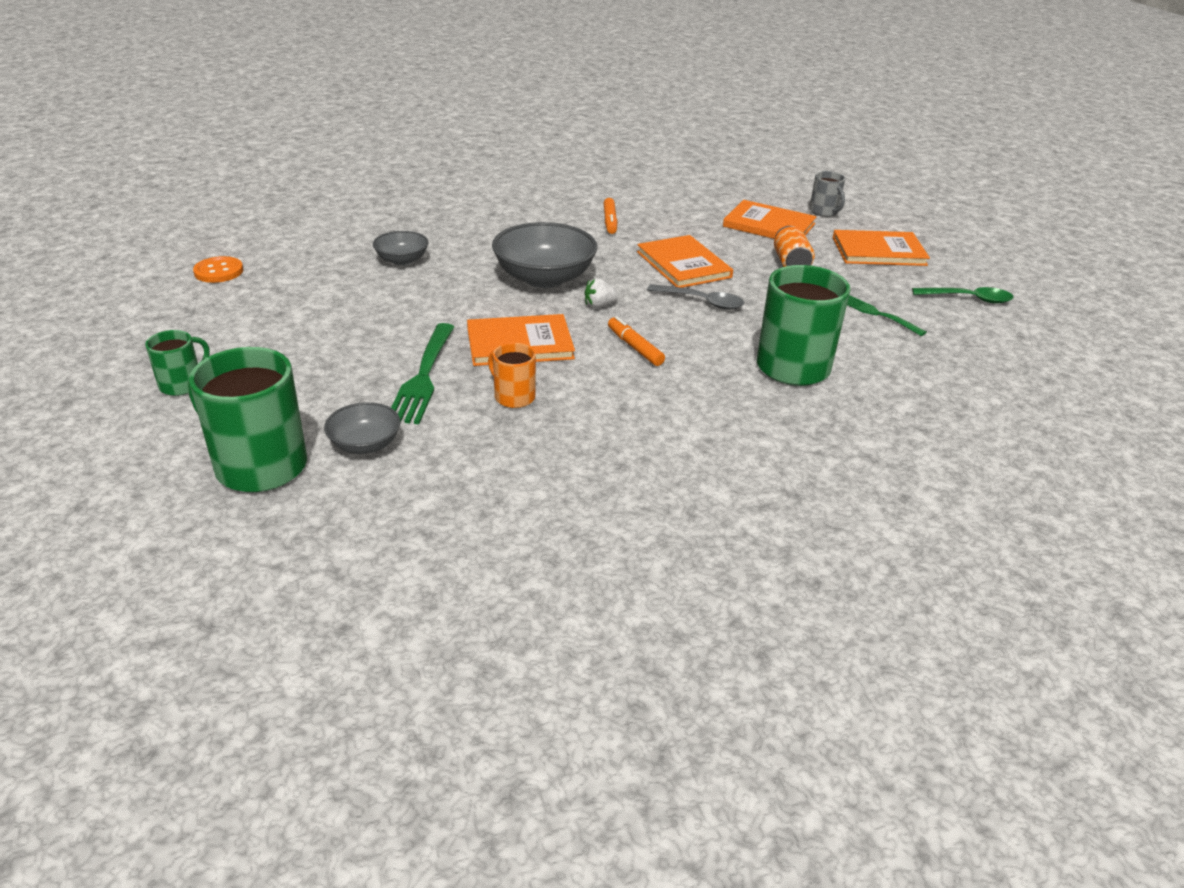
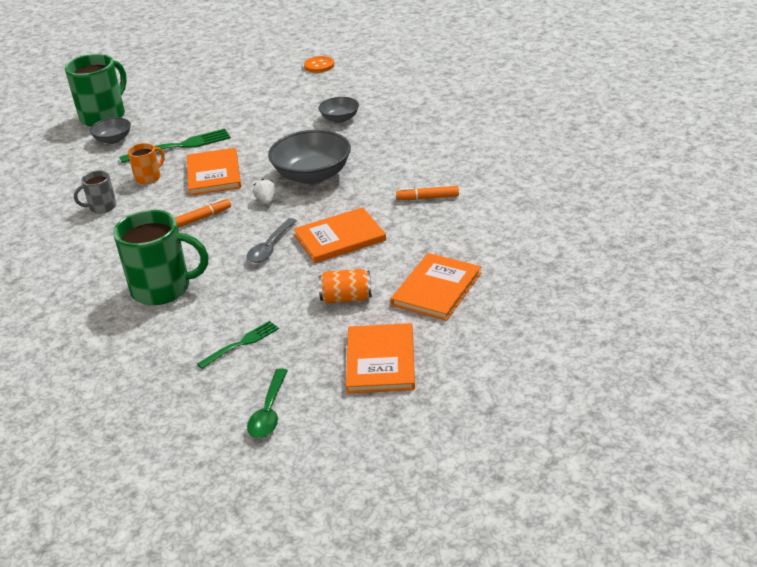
camera: 95 degrees right, 0 degrees up
green mug [145,330,210,396] -> none
green fork [391,323,454,424] -> green fork turned 150 degrees clockwise [119,128,231,163]
grey mug [810,171,845,217] -> grey mug moved to [74,170,116,213]

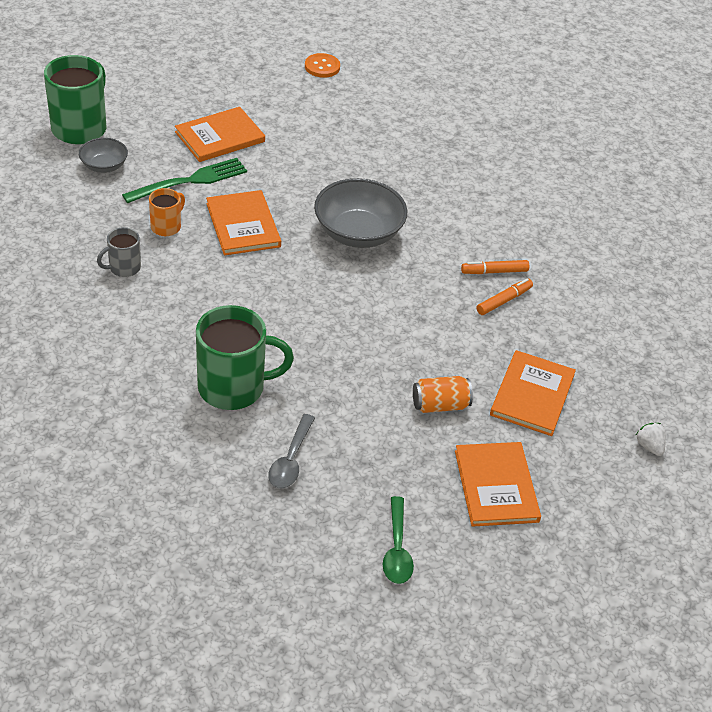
camera: 15 degrees left, 10 degrees up
orange marker [175,198,231,228] -> orange marker moved to [476,278,533,315]
green fork [197,321,279,369] -> none
grey spoon [247,218,297,263] -> grey spoon moved to [268,414,315,488]
white strawberry [253,179,276,204] -> white strawberry moved to [636,423,666,456]
orange book [294,207,386,263] -> orange book moved to [175,107,265,162]
grey bowl [319,97,359,123] -> none

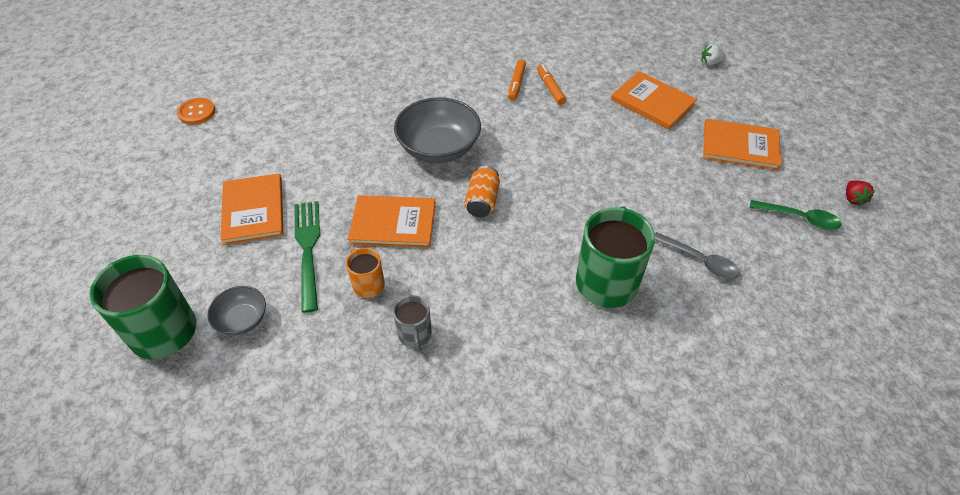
camera: 65 degrees left, 5 degrees up
orange can [413,376,473,413] -> orange can moved to [464,166,500,217]
none -> red strawberry [846,180,875,206]

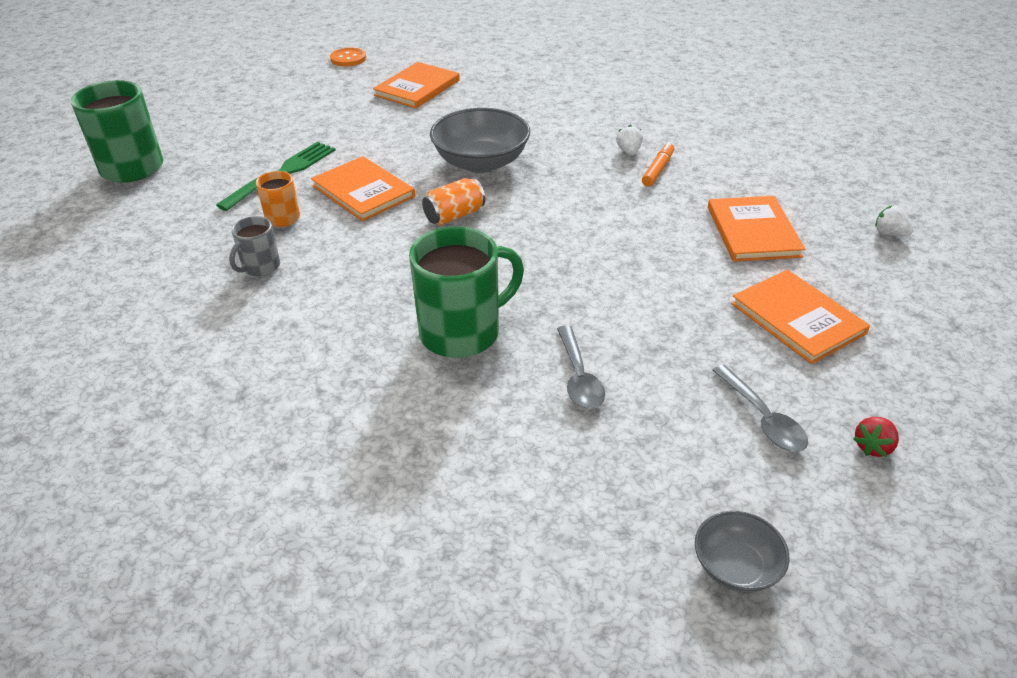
camera: 45 degrees right, 10 degrees down
grey bowl [207,286,266,335] -> grey bowl moved to [695,511,790,593]
orange book [220,174,283,245] -> orange book moved to [373,62,460,108]
orange marker [508,59,526,101] -> white strawberry [616,125,643,155]
green spoon [750,200,841,230] -> grey spoon [712,365,808,452]

